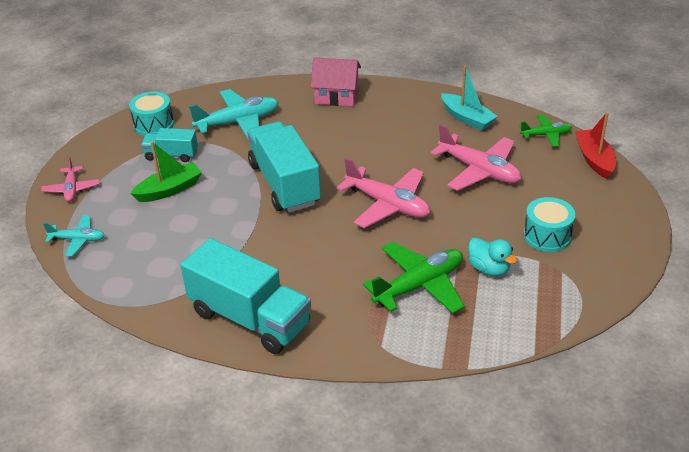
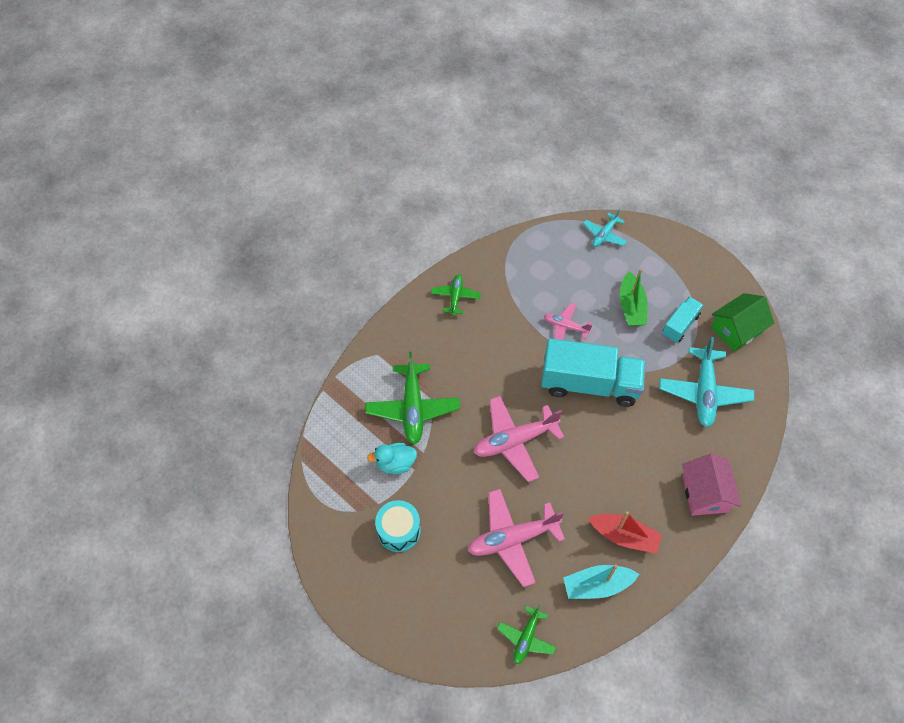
camera: 120 degrees right, 20 degrees up
pink plane [41,157,100,202] -> pink plane moved to [544,303,593,340]
turquoise drum [129,92,174,136] -> green house [711,293,774,352]
turquoise truck [181,238,311,354] -> green plane [431,275,481,315]
pink house [310,58,361,106] -> pink house turned 45 degrees counterclockwise [682,453,741,516]
red boat [575,112,616,179] -> red boat moved to [588,511,662,553]

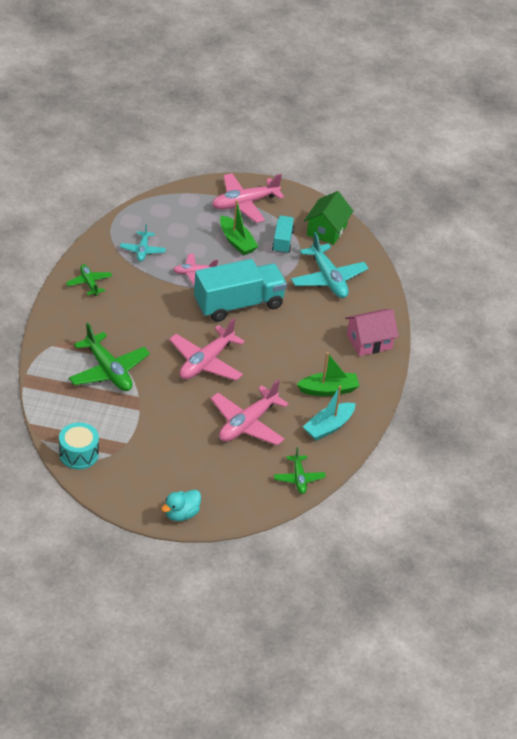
camera: 35 degrees left, 15 degrees down
turquoise duck [367,443,417,474] -> turquoise duck moved to [161,490,201,521]
turquoise drum [375,500,421,552] -> turquoise drum moved to [59,422,99,470]
turquoise plane [583,209,627,247] -> turquoise plane moved to [120,224,166,262]
red boat [588,511,662,553] -> green boat [296,352,359,396]
pink house [682,453,741,516] -> pink house turned 75 degrees counterclockwise [345,309,399,356]
none -> pink plane [212,173,284,223]

